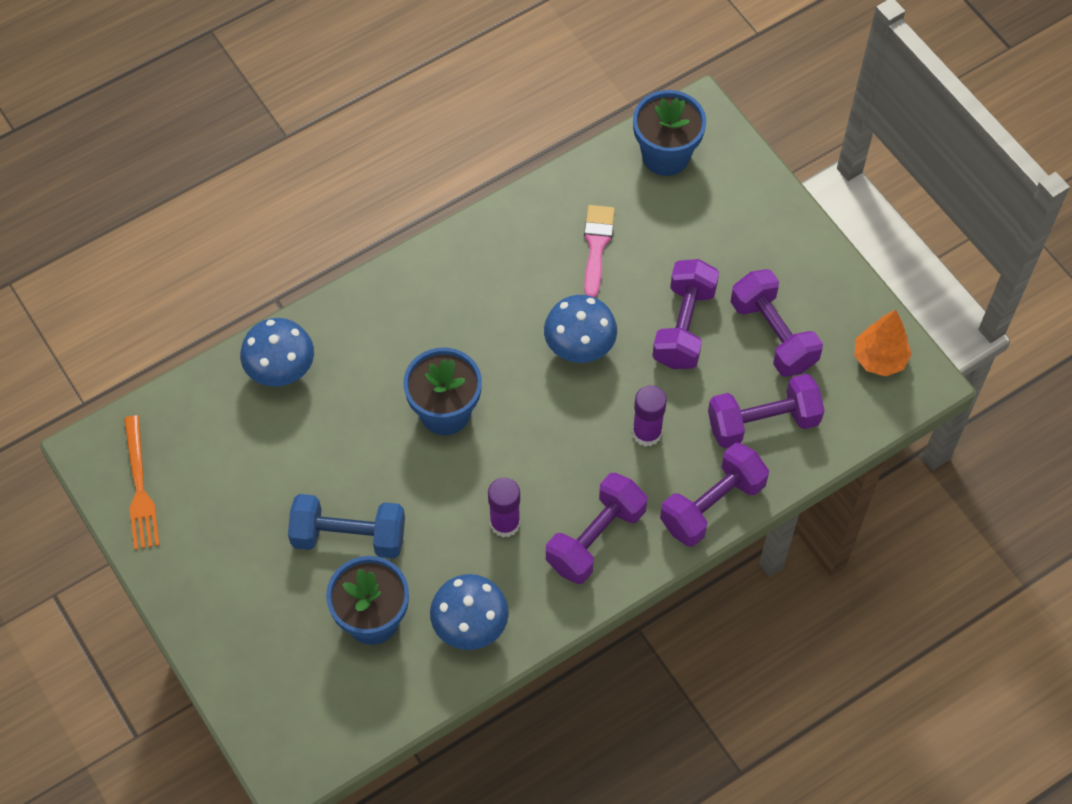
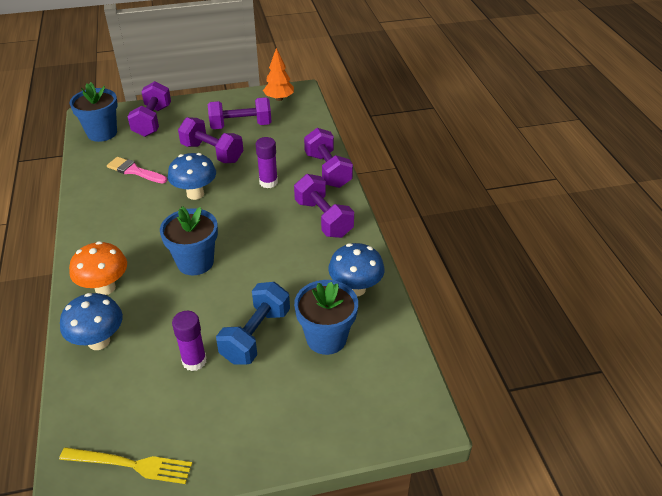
camera: 70 degrees left, 20 degrees down
orange fork [124,415,159,550] -> yellow fork [59,447,192,484]
purple glue stick [488,478,520,537] -> purple glue stick moved to [172,311,207,371]
purple dumbbell [708,374,825,448] -> purple dumbbell moved to [127,81,171,137]
none -> orange mushroom [69,241,127,295]

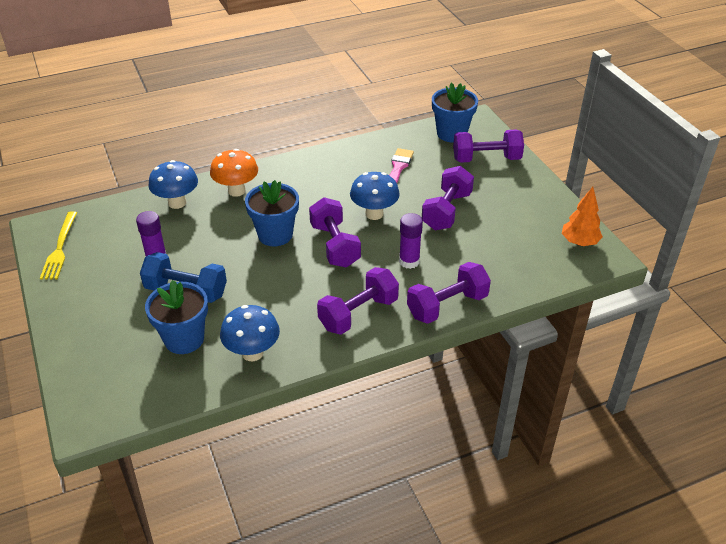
camera: 80 degrees right, 0 degrees up
purple dumbbell [208,97,272,129] -> purple dumbbell moved to [309,197,361,267]

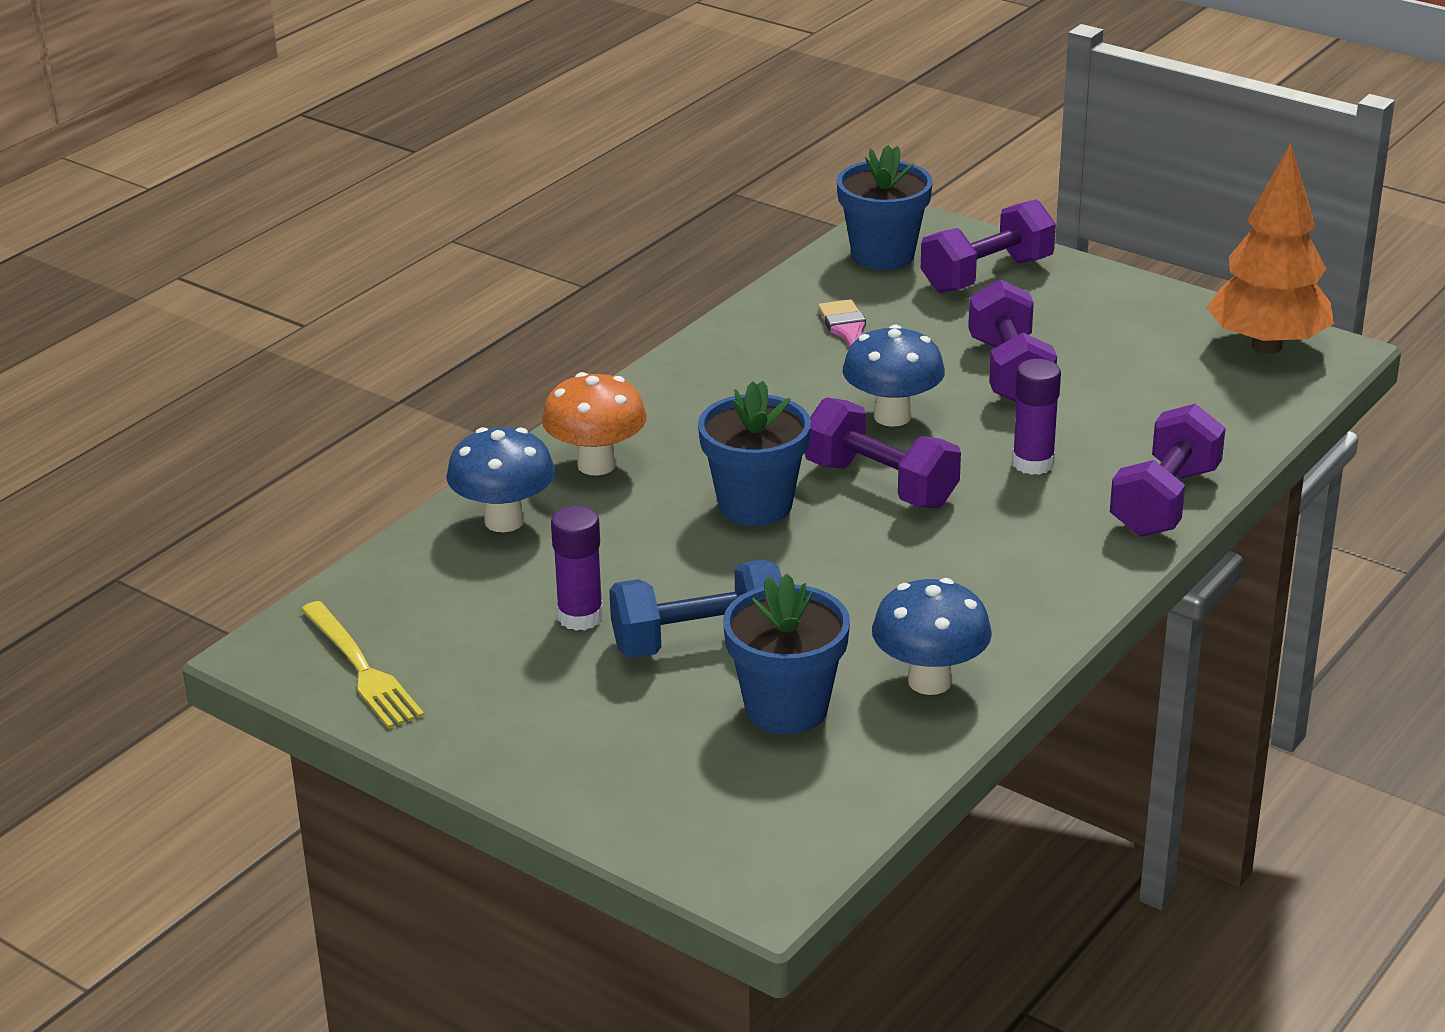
camera: 30 degrees left, 10 degrees down
purple dumbbell [317,267,399,335] -> none
orange tree [562,187,603,246] -> orange tree [1206,143,1334,354], size x1.63

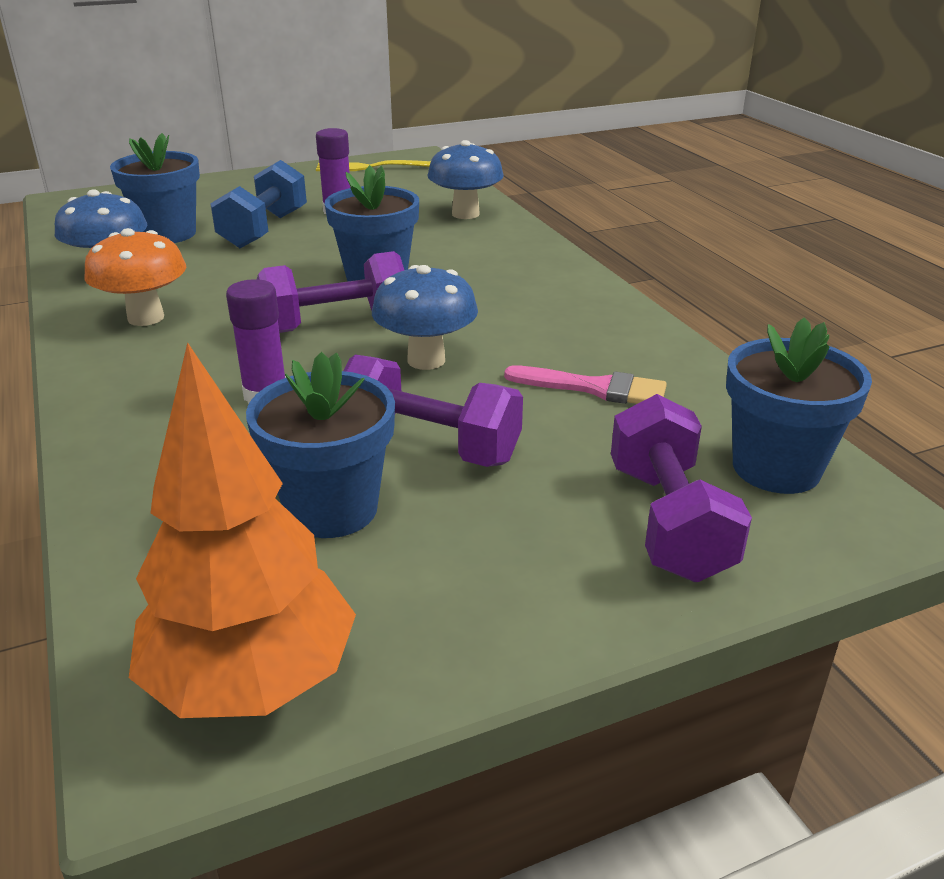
camera: 120 degrees right, 0 degrees up
orange mushroom [542,372,647,476] -> orange mushroom moved to [84,228,186,326]
purple dumbbell [1110,403,1226,537] -> none
none -> blue flower pot [246,352,395,538]

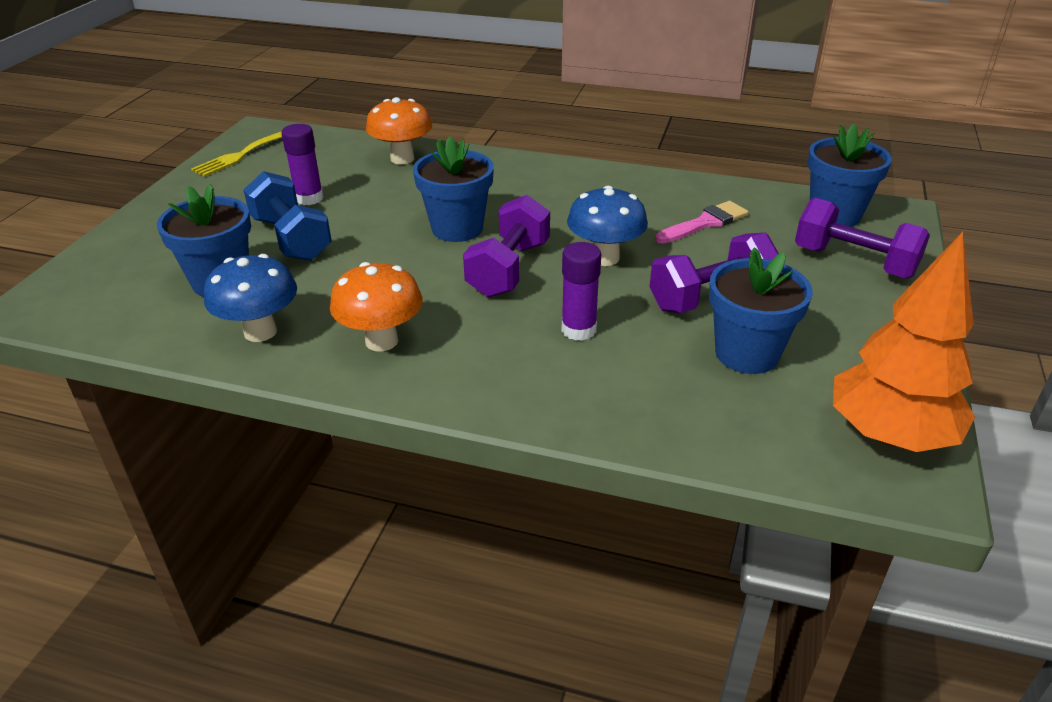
camera: 50 degrees left, 5 degrees up
blue mushroom [427,140,504,219] -> orange mushroom [366,97,432,164]

